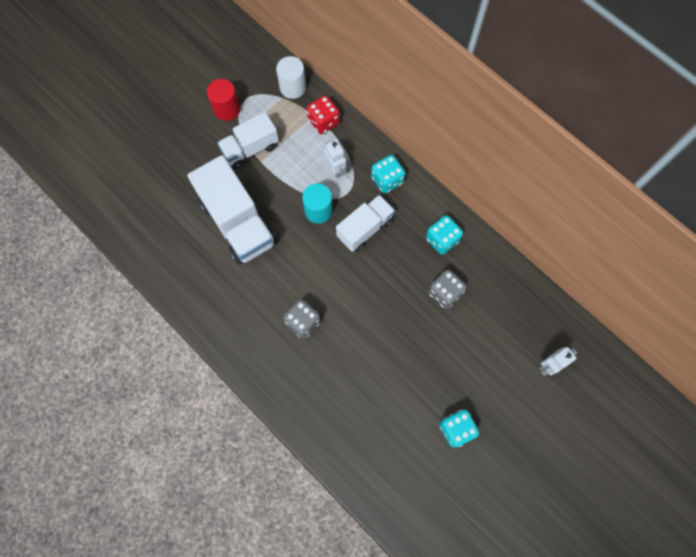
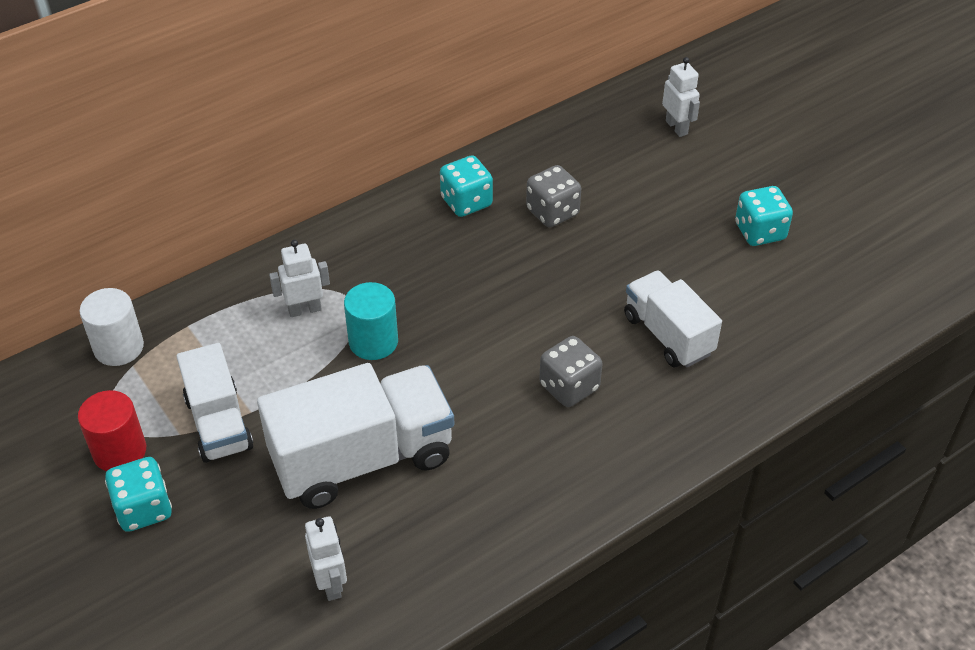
camera: 80 degrees left, 25 degrees down
red dice [307,95,340,134] -> none
white truck [336,195,395,252] -> white truck moved to [624,271,722,367]
turquoise dice [371,155,405,194] -> turquoise dice moved to [105,457,172,532]
none -> white robot [305,516,347,601]

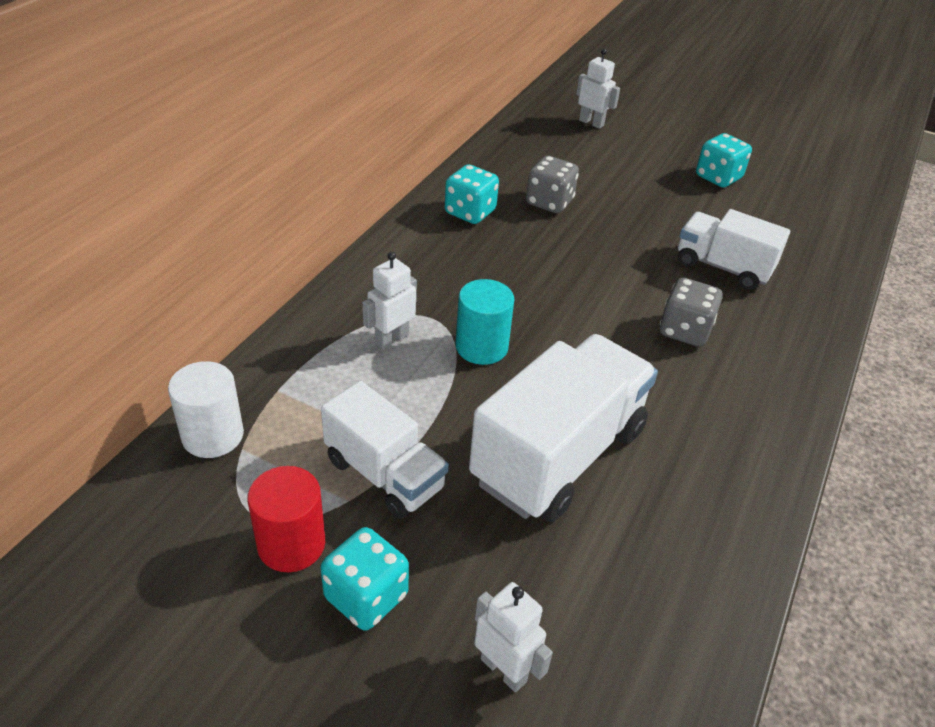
camera: 30 degrees left, 5 degrees down
white robot [305,516,347,601] -> white robot moved to [474,582,553,692]

